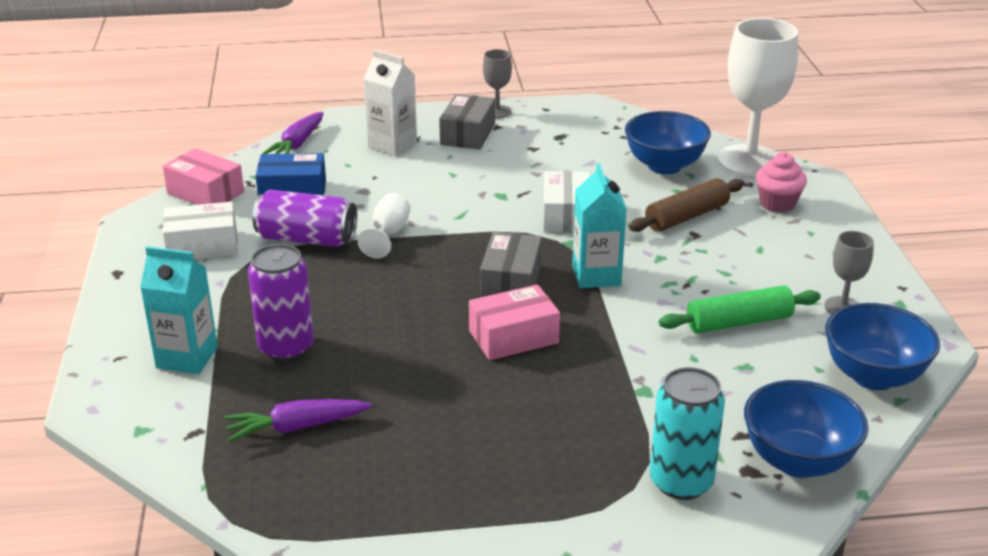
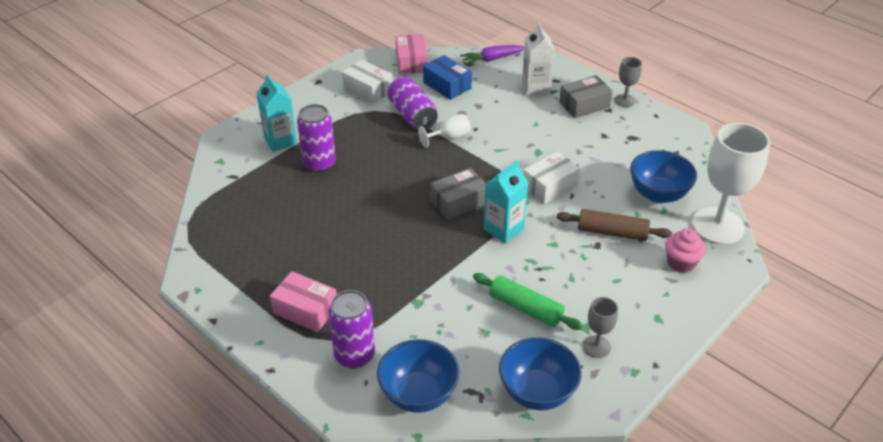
camera: 50 degrees right, 10 degrees up
purple carrot [224,399,372,442] -> none
pink box [469,284,560,360] -> pink box moved to [270,271,337,332]
turquoise can [650,367,725,500] -> purple can [328,290,375,369]

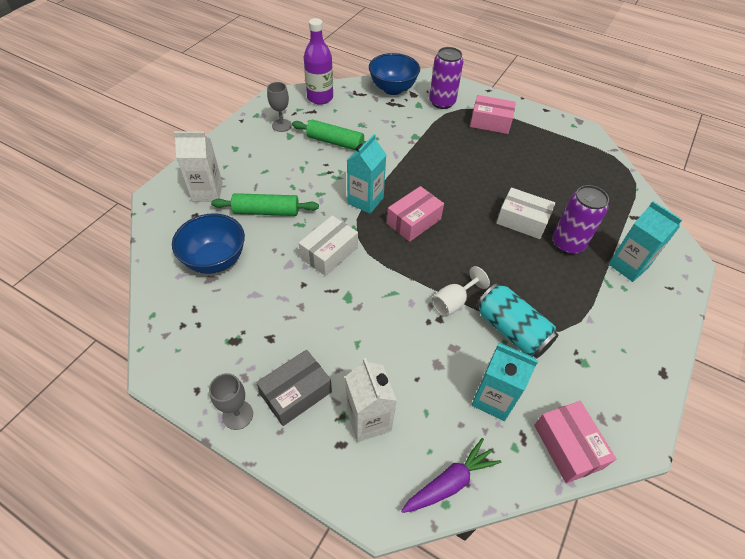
camera: 165 degrees right, 10 degrees up
white box [342,60,392,104] -> white box moved to [496,188,555,239]
purple can [387,77,438,130] -> turquoise can [476,283,559,358]
blue box [423,55,472,100] -> turquoise carton [472,343,538,421]
grey box [430,168,486,220] -> pink box [387,186,444,242]
blue bowl [499,337,582,410] -> purple bottle [304,18,333,105]
brown rolling pin [557,209,672,241] -> green rolling pin [211,193,319,216]
pink cupcake [665,228,706,273] -> white carton [173,132,223,201]
white goblet [692,123,770,245] -> none

